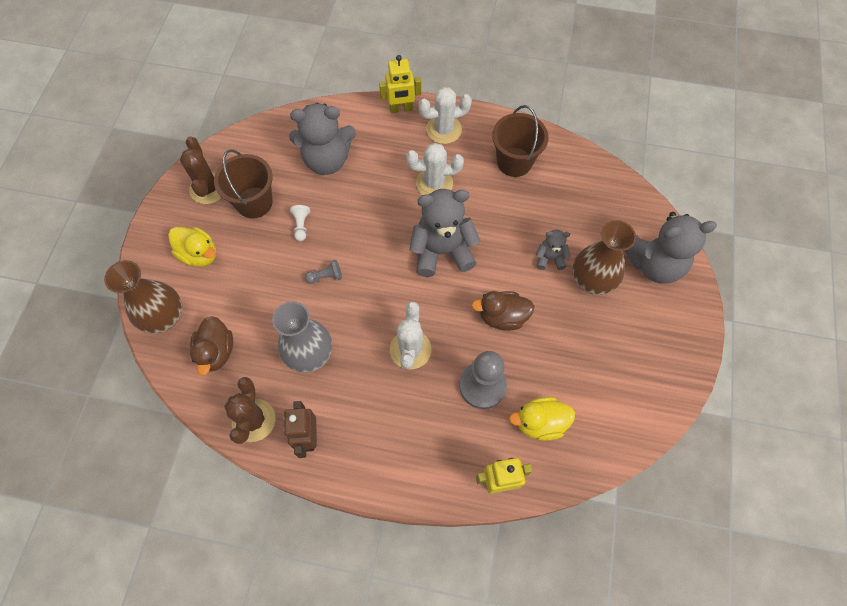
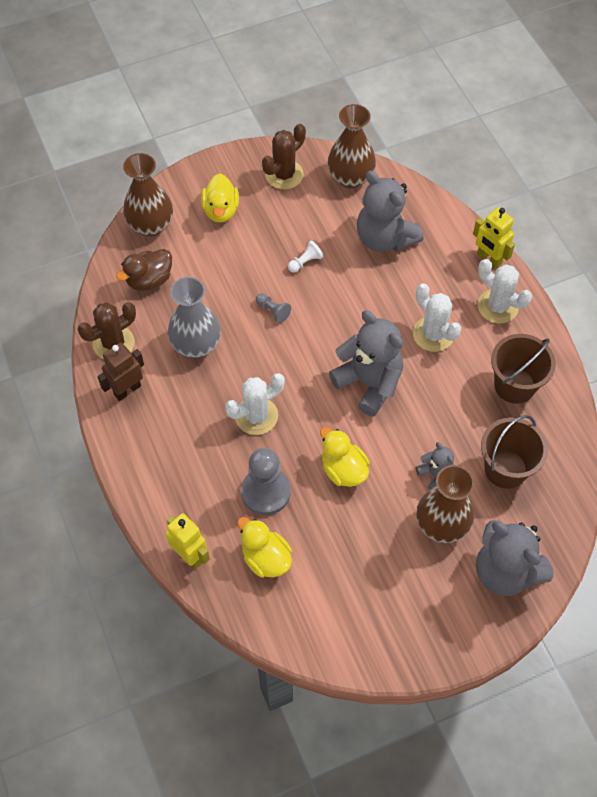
camera: 55 degrees right, 5 degrees down
brown bucket [214,149,273,219] -> brown bucket moved to [481,415,548,489]
brown duck [471,291,535,331] -> yellow duck [320,427,370,487]
none -> brown vase [328,104,376,188]

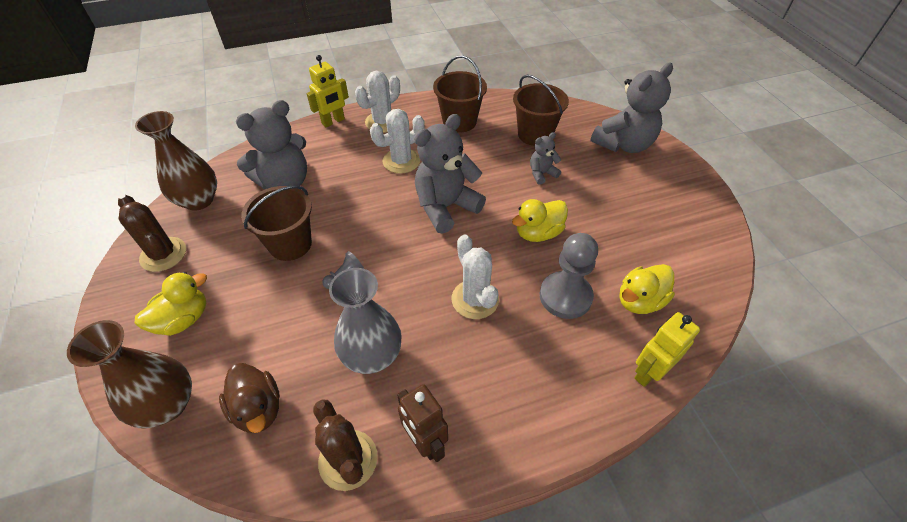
camera: 85 degrees left, 10 degrees down
yellow duck [201,173,239,223] -> yellow duck turned 45 degrees counterclockwise [135,272,207,336]
white pawn [288,240,323,272] -> brown bucket [241,185,312,261]
brown vase [416,465,474,543] -> none

